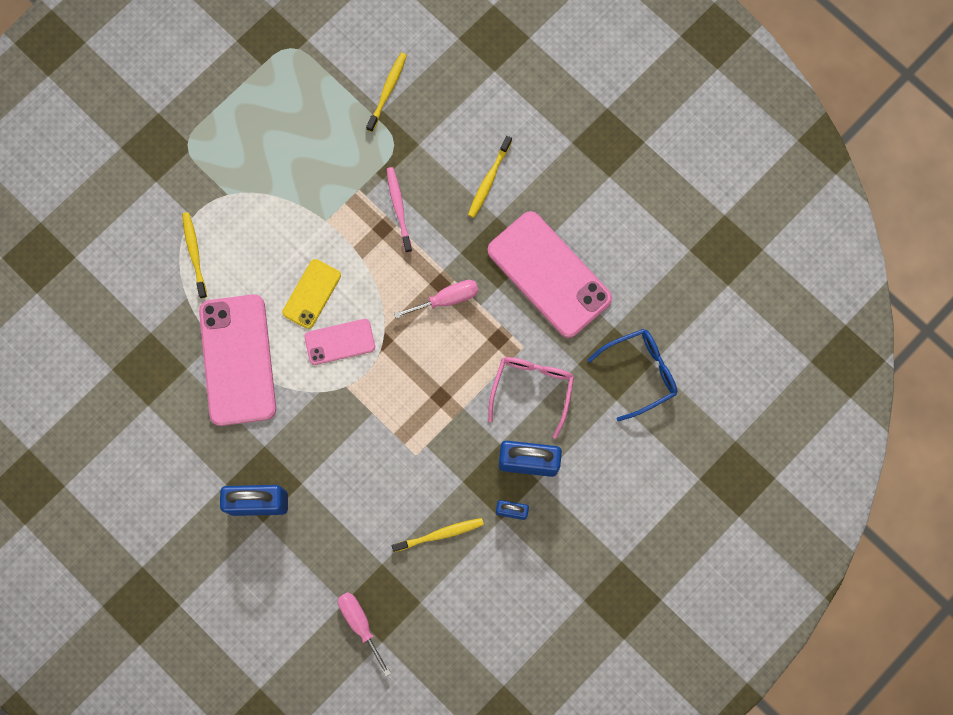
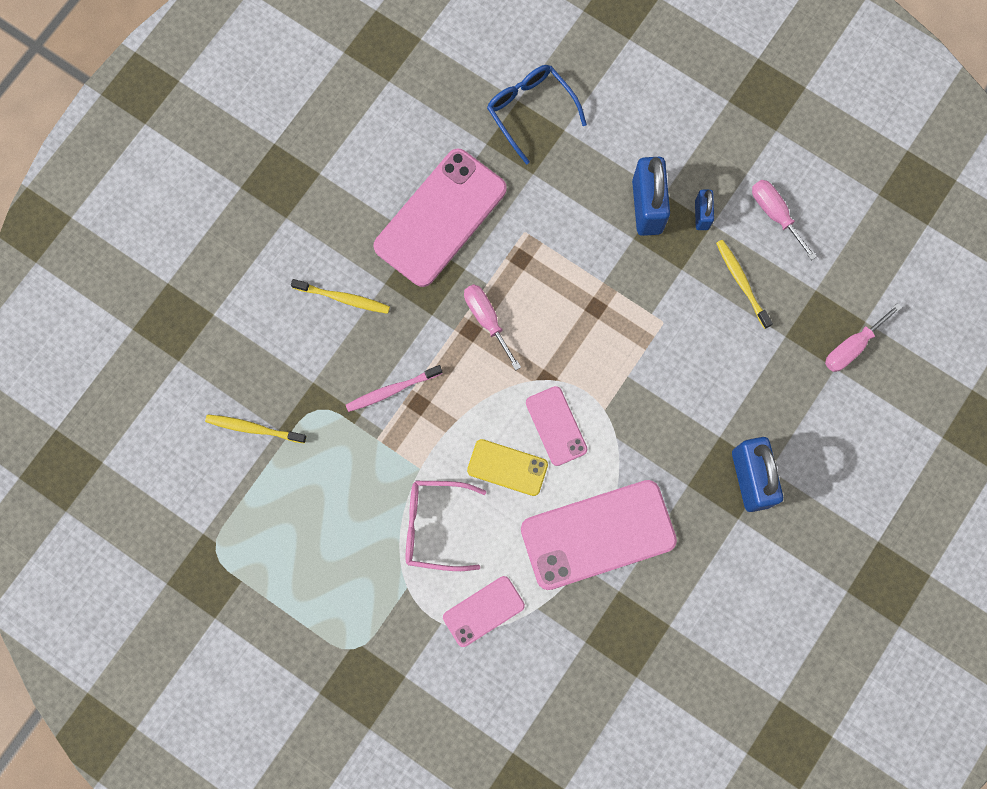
camera: 100 degrees left, 0 degrees up
yellow toothbrush [182,212,207,299] -> pink phone [443,576,525,647]
pink glasses [488,357,574,439] -> pink glasses moved to [406,481,486,571]
none -> pink screwdriver [752,180,817,260]

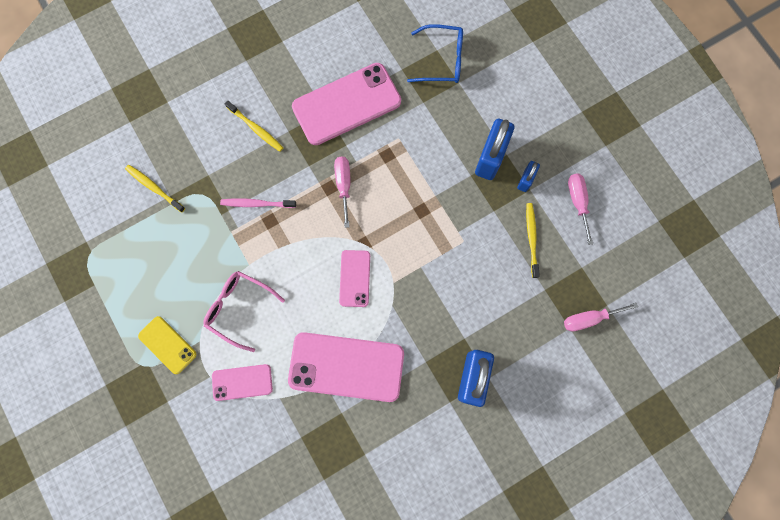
camera: 25 degrees right, 0 degrees up
yellow phone [467,439,548,496] -> yellow phone moved to [138,316,197,374]
blue glasses [487,65,587,165] -> blue glasses turned 105 degrees clockwise [407,24,463,83]

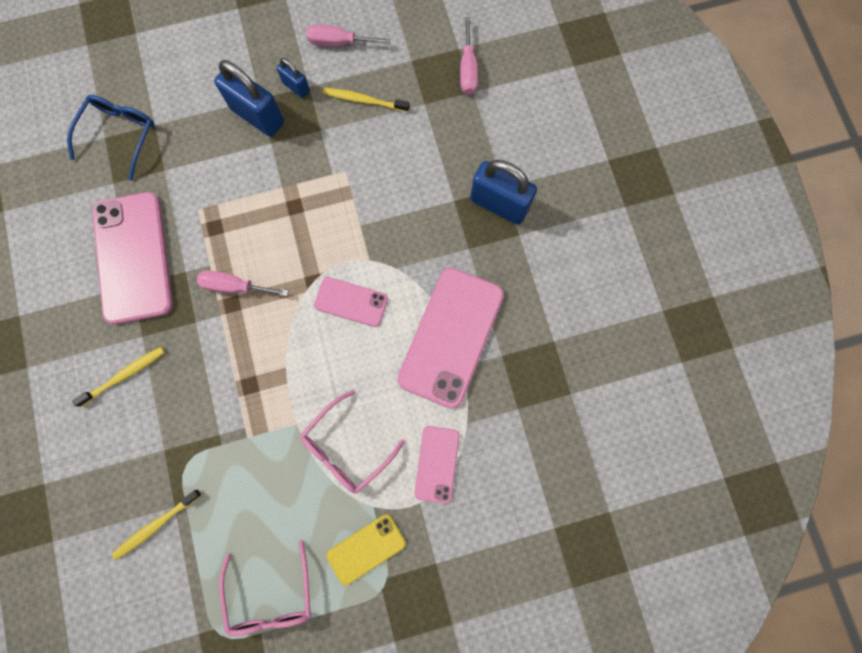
camera: 75 degrees left, 0 degrees up
pink toothbrush [220,198,296,208] -> none
none -> pink glasses [219,540,311,636]

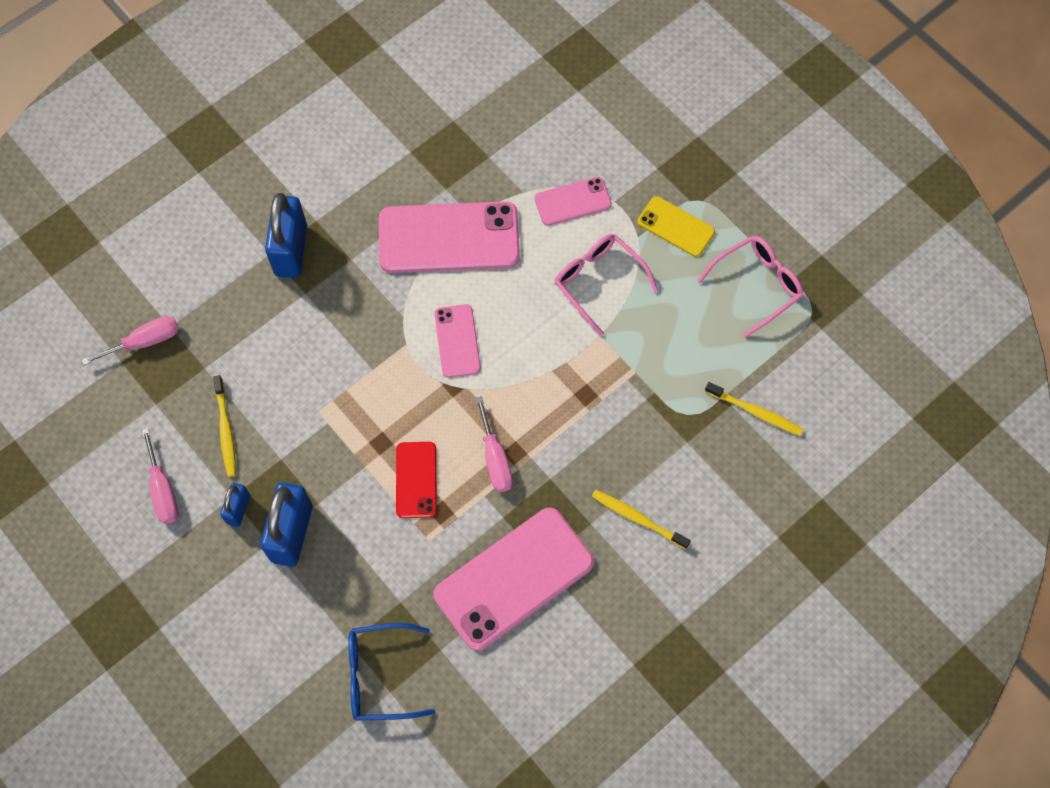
camera: 115 degrees left, 10 degrees down
pink glasses [301,390,405,494] -> pink glasses turned 150 degrees counterclockwise [555,234,658,336]
none -> red phone [396,442,437,518]

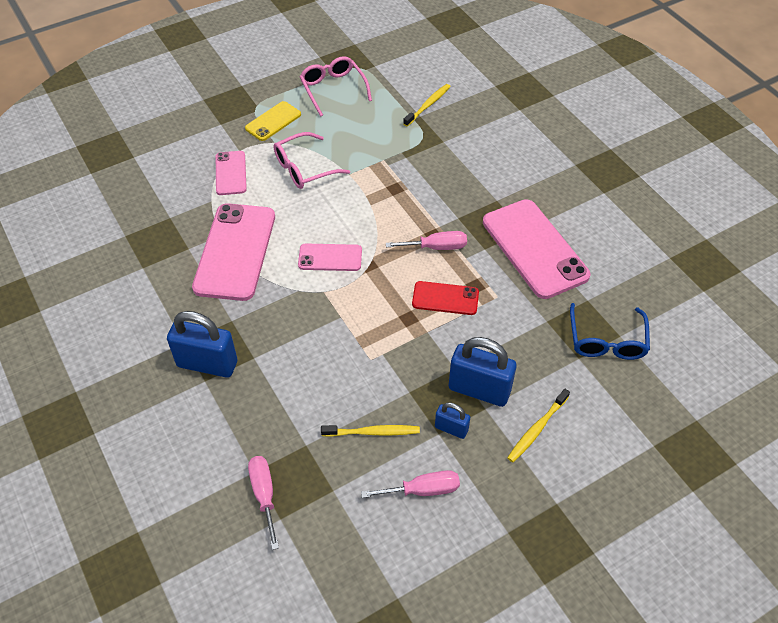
camera: 80 degrees left, 15 degrees down
yellow toothbrush [592,490,691,549] -> yellow toothbrush moved to [507,389,570,462]

